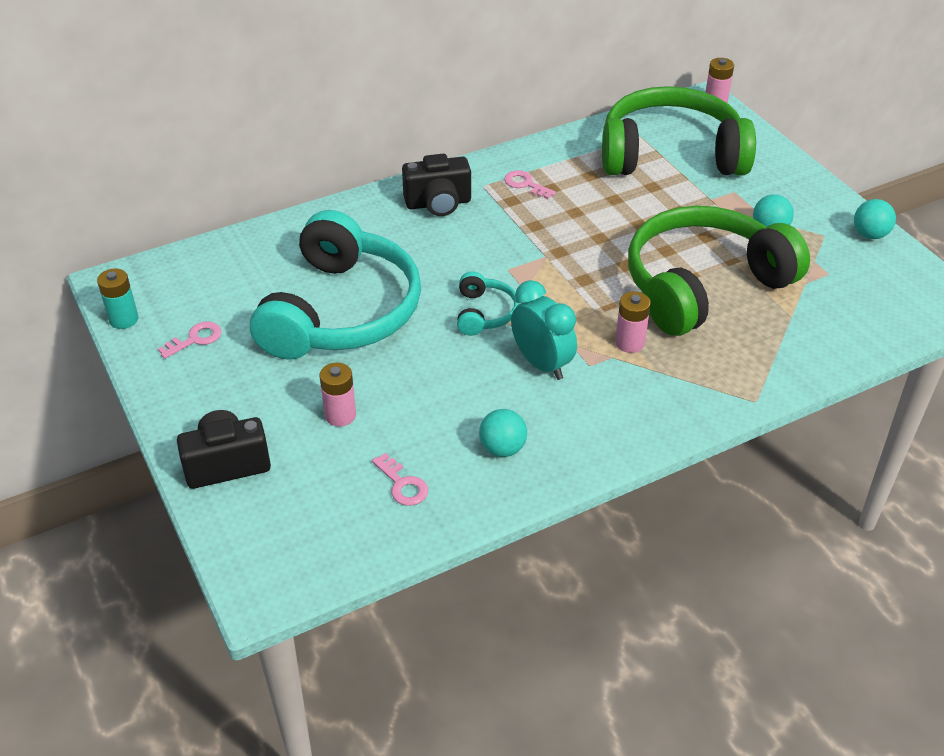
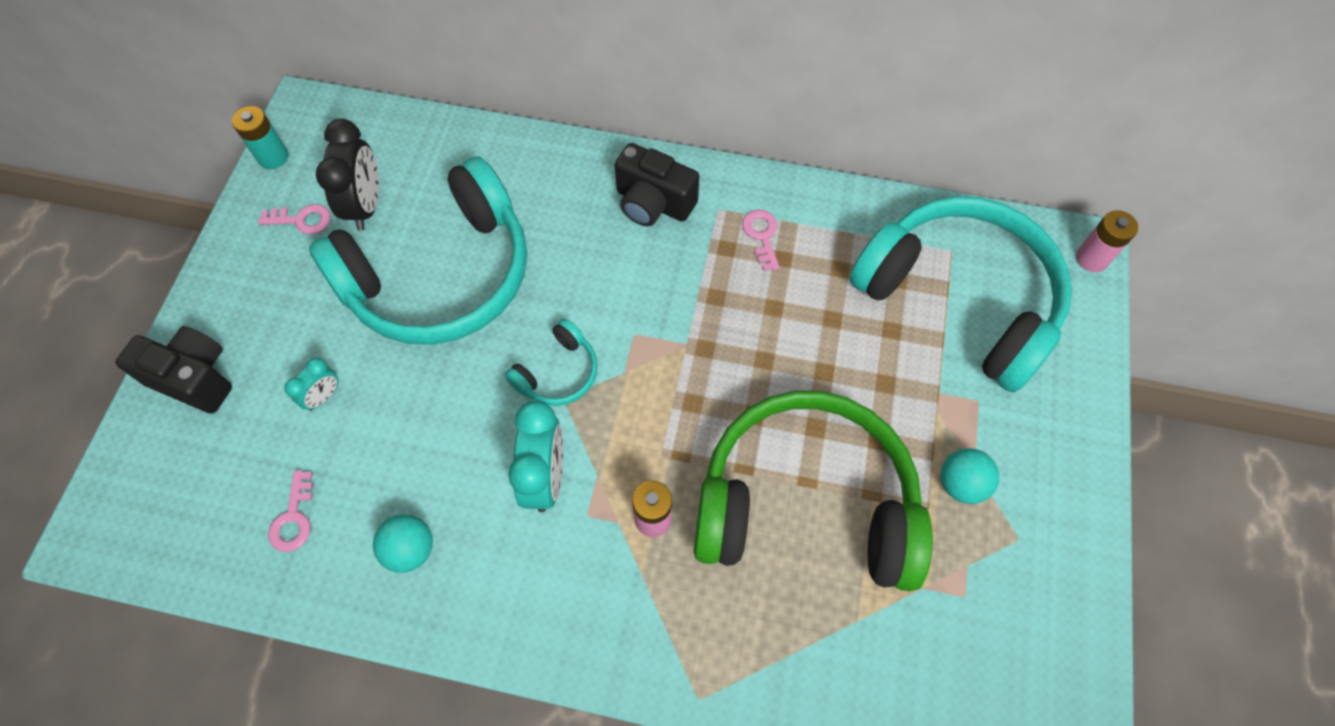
camera: 40 degrees right, 20 degrees up
pink battery [320,363,356,427] -> turquoise clock [284,358,339,411]
green headphones [602,86,756,175] -> turquoise headphones [850,197,1072,393]
turquoise ball [854,199,896,239] -> none
none -> black clock [316,119,379,231]

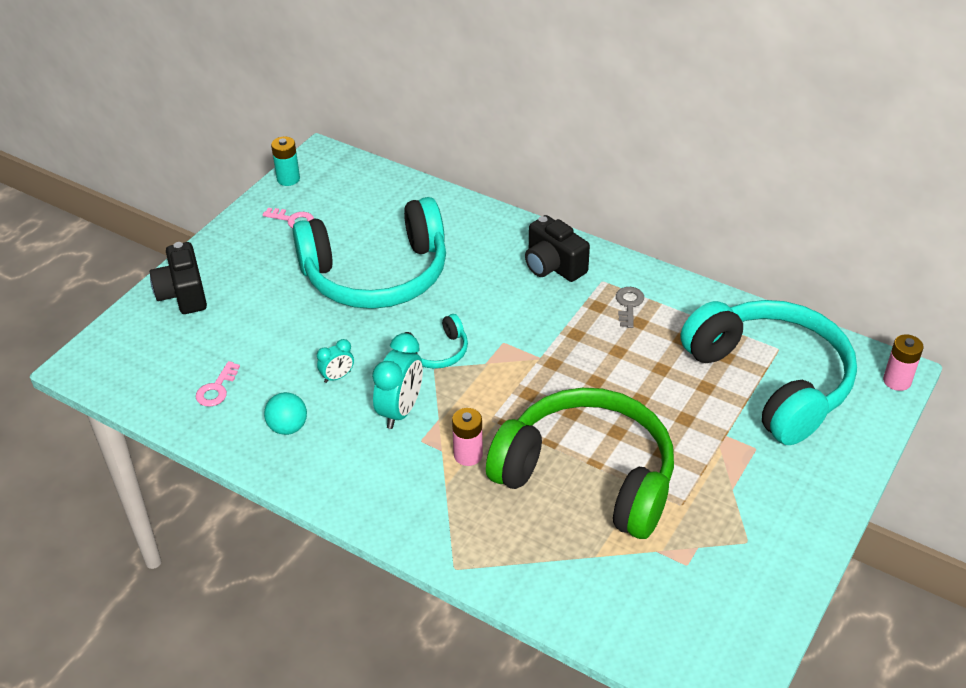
camera: 20 degrees right, 20 degrees down
black camera [115,326,232,414] -> black camera turned 150 degrees counterclockwise [150,242,207,314]
turquoise clock [284,358,339,411] -> turquoise clock moved to [317,339,354,383]
black clock [316,119,379,231] -> none
pink key [742,210,780,271] -> grey key [616,287,644,328]
turquoise ball [941,448,999,504] -> none

